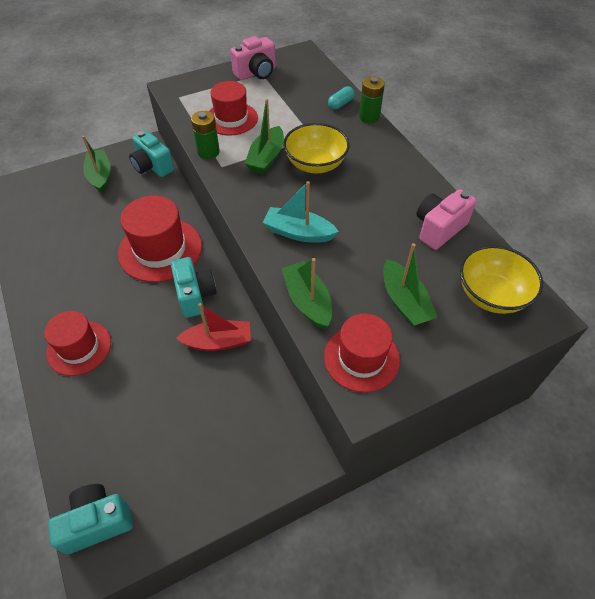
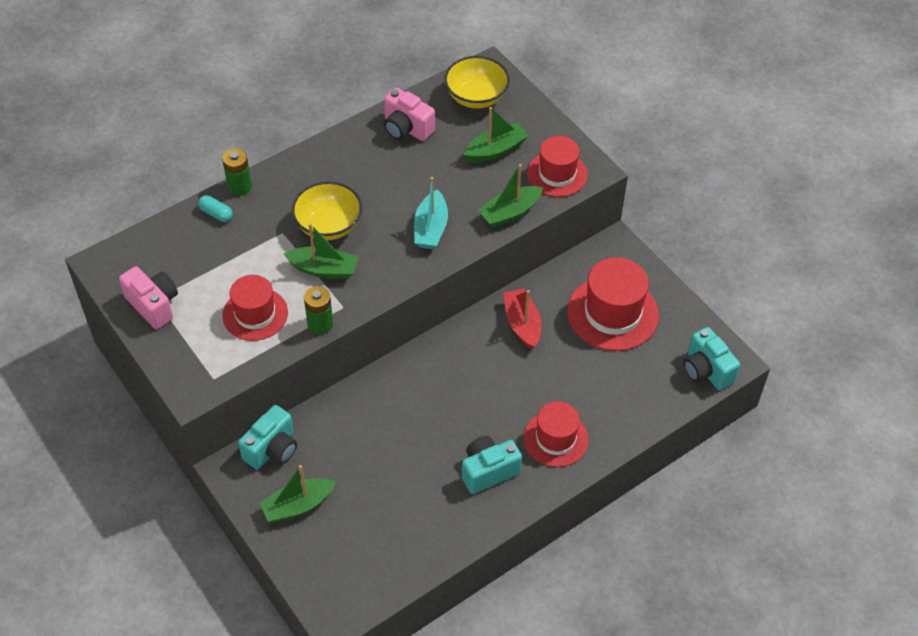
camera: 100 degrees left, 0 degrees up
red hat [118,196,202,282] -> red hat moved to [567,257,659,351]
turquoise camera [171,257,217,318] -> turquoise camera moved to [462,436,522,494]

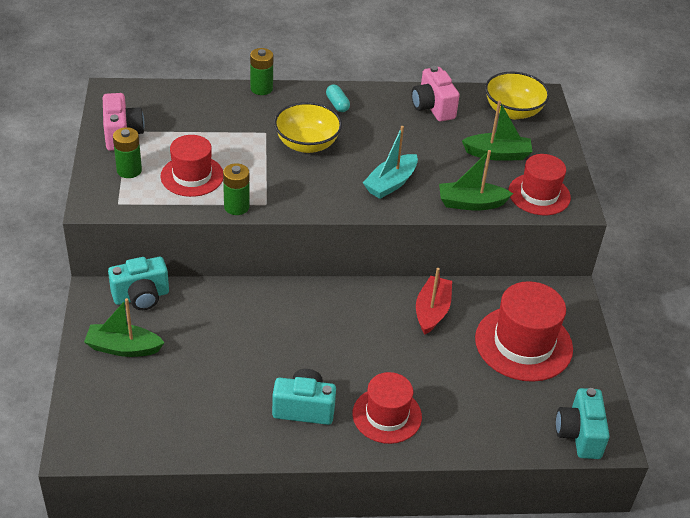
camera: 30 degrees right, 10 degrees down
turquoise capsule [198,195,233,222] -> turquoise capsule moved to [326,84,350,112]
green boat [284,223,358,279] -> none
none -> green battery [113,127,142,178]

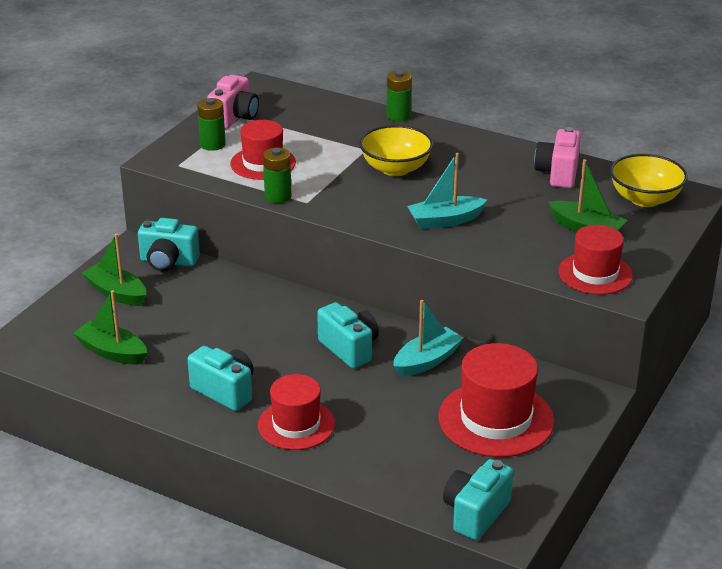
camera: 35 degrees right, 10 degrees down
turquoise capsule [326,84,350,112] -> none
red boat [416,268,452,335] -> turquoise boat [393,300,464,377]
green boat [439,150,513,211] -> green boat moved to [73,290,147,365]
none -> turquoise camera [317,302,379,369]

